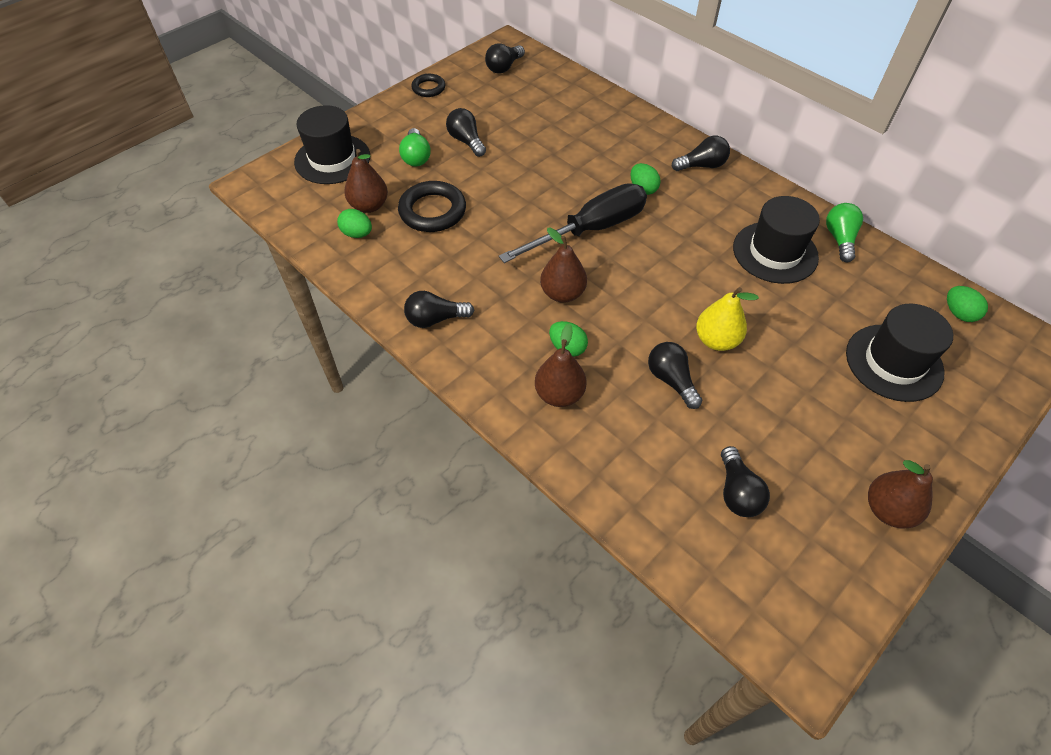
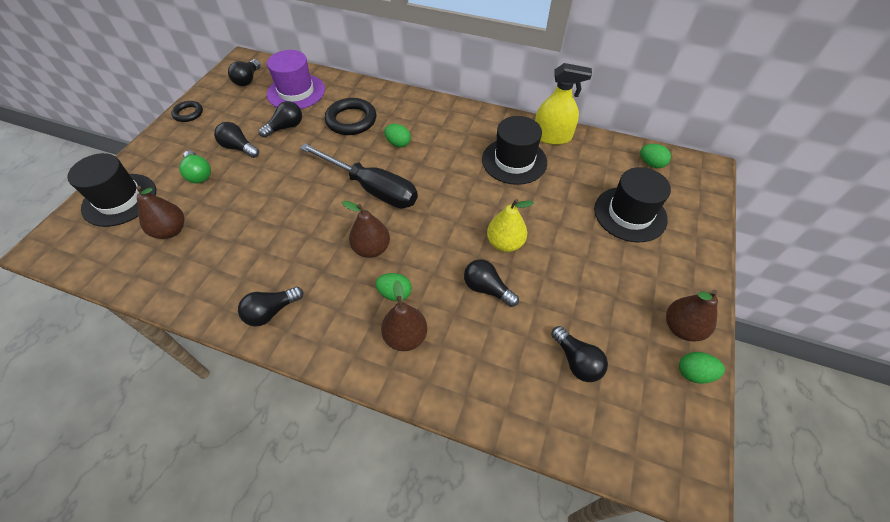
camera: 25 degrees left, 0 degrees up
green egg [337,209,372,238] -> green egg moved to [679,352,725,384]
black ring [398,181,466,232] -> black ring moved to [325,98,376,135]
black screwdriver [499,183,647,263] -> black screwdriver turned 90 degrees clockwise [300,143,418,208]
black light bulb [672,136,730,171] -> black light bulb moved to [259,101,302,138]
green light bulb [826,203,863,262] -> yellow spray bottle [535,63,592,145]
none -> purple hat [267,50,325,109]

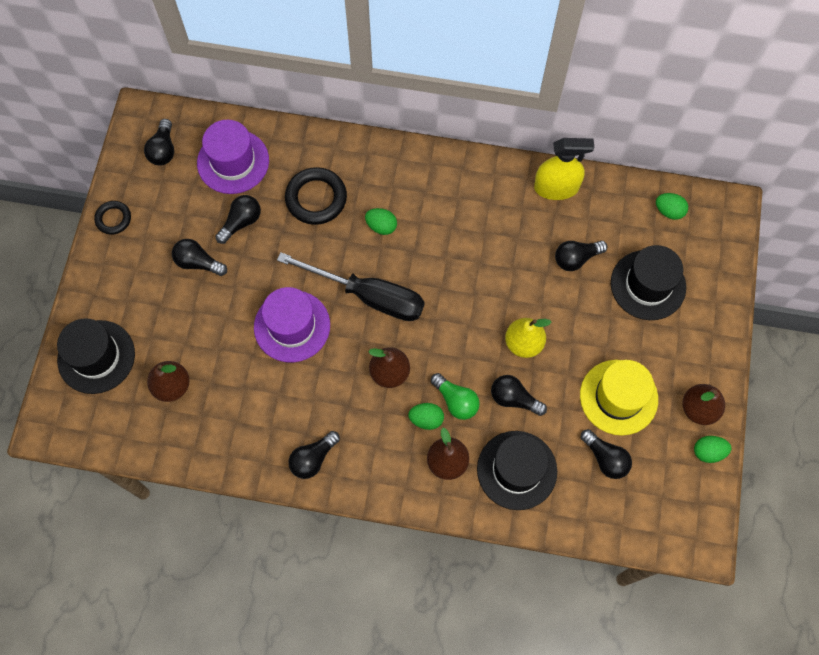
camera: 10 degrees left, 15 degrees up
green light bulb [179,150,211,183] -> green light bulb moved to [431,373,480,420]
black hat [482,116,547,185] -> black hat moved to [477,431,557,510]
none -> purple hat [254,287,330,362]
none -> black light bulb [555,241,608,271]
none -> yellow hat [580,360,658,436]

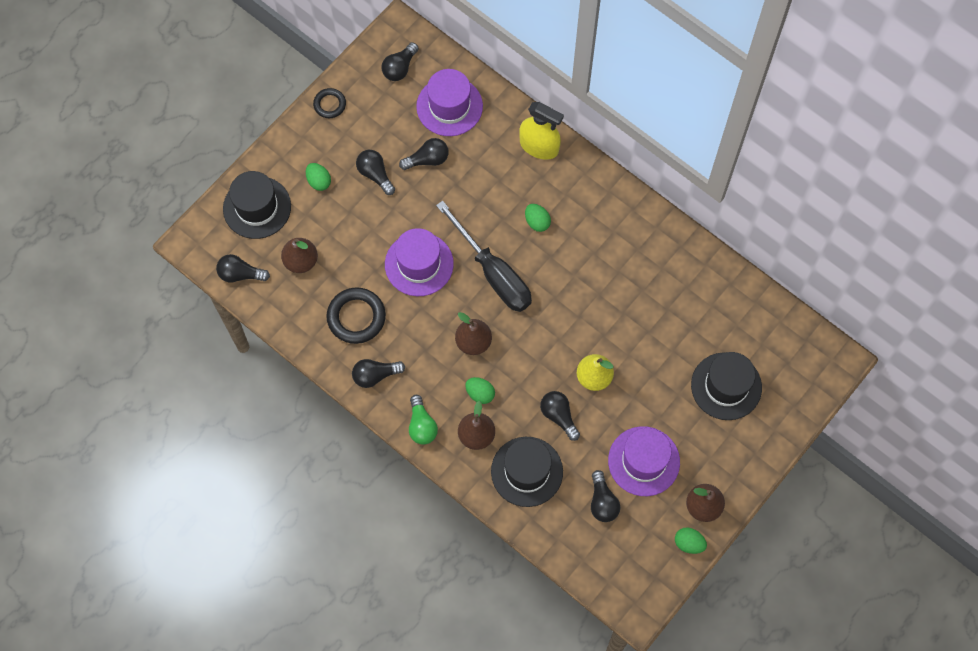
camera: 30 degrees right, 0 degrees up
black ring [285,167,347,225] -> black ring moved to [326,287,386,344]
green light bulb [431,373,480,420] -> green light bulb moved to [409,395,438,445]
yellow spray bottle [534,138,594,200] -> yellow spray bottle moved to [519,102,564,160]
black light bulb [555,241,608,271] -> black light bulb moved to [216,254,270,282]
yellow hat [580,360,658,436] -> purple hat [608,426,680,496]
green egg [656,193,688,220] -> green egg moved to [306,163,331,191]

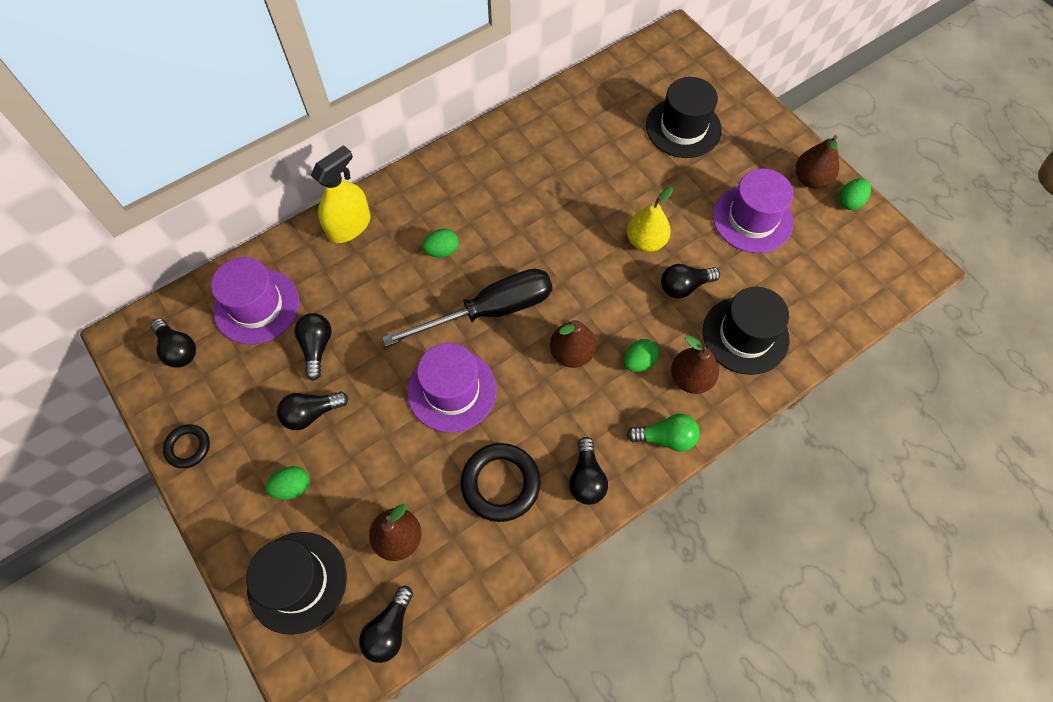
camera: 75 degrees left, 5 degrees down
black light bulb [591,470,620,522] -> none

